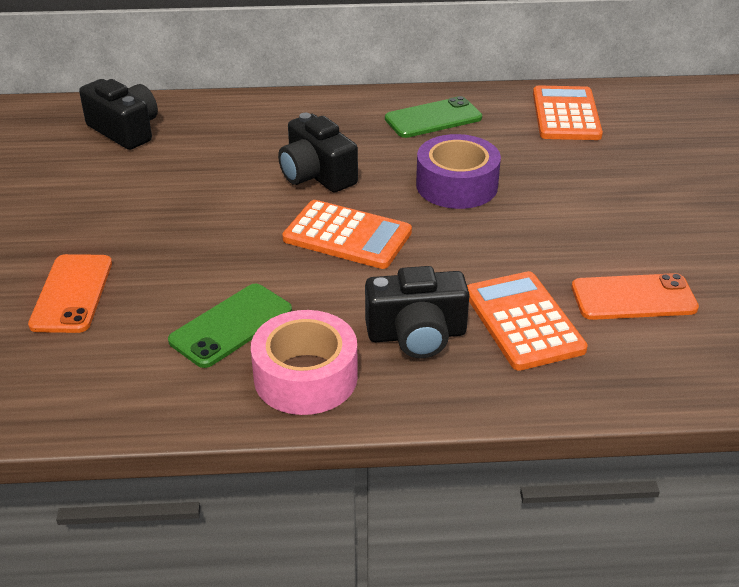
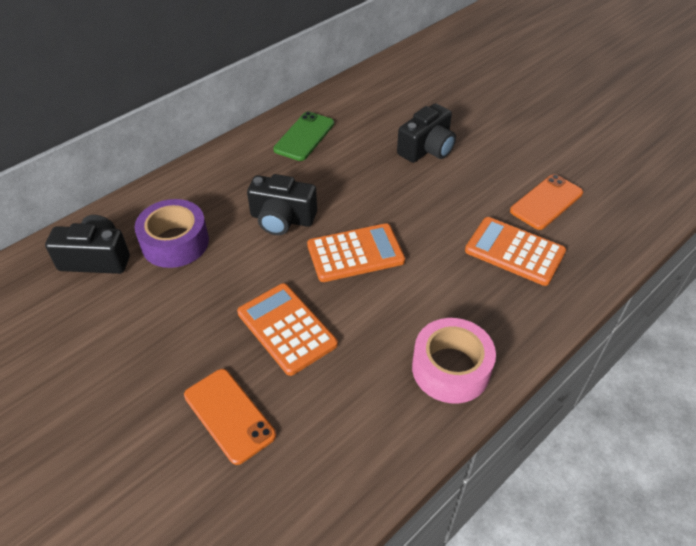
camera: 40 degrees left, 10 degrees up
green phone [168,284,292,368] -> none
black camera [365,266,470,358] -> black camera moved to [397,103,456,163]
purple tape [416,134,501,209] -> purple tape moved to [135,199,209,268]
orange calculator [533,86,603,140] -> orange calculator moved to [237,283,338,376]

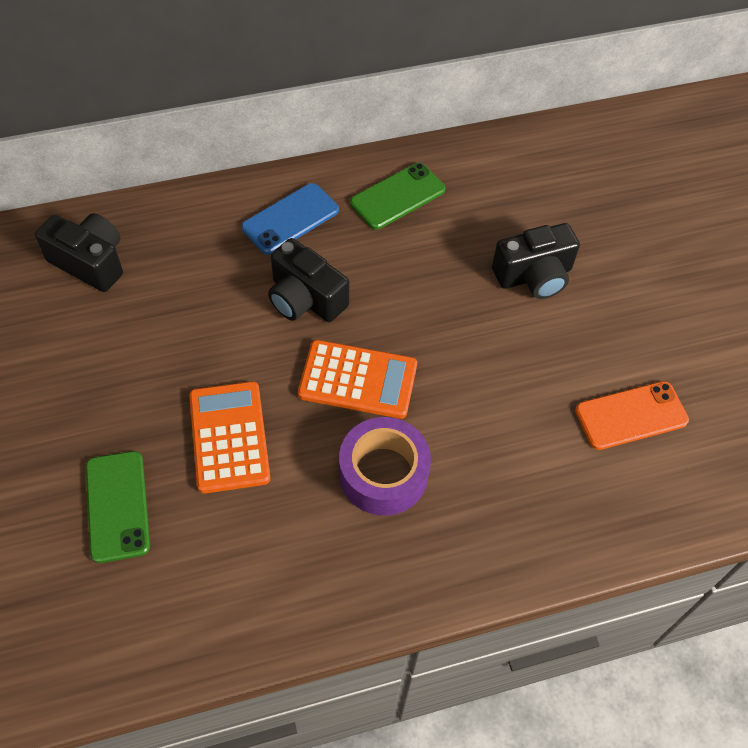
camera: 25 degrees right, 10 degrees up
purple tape [135,199,209,268] -> purple tape moved to [339,417,431,516]
orange phone [184,369,276,465] -> green phone [86,451,150,563]
pink tape [412,318,496,404] -> none
orange calculator [465,217,566,286] -> none
none -> blue phone [241,183,339,255]

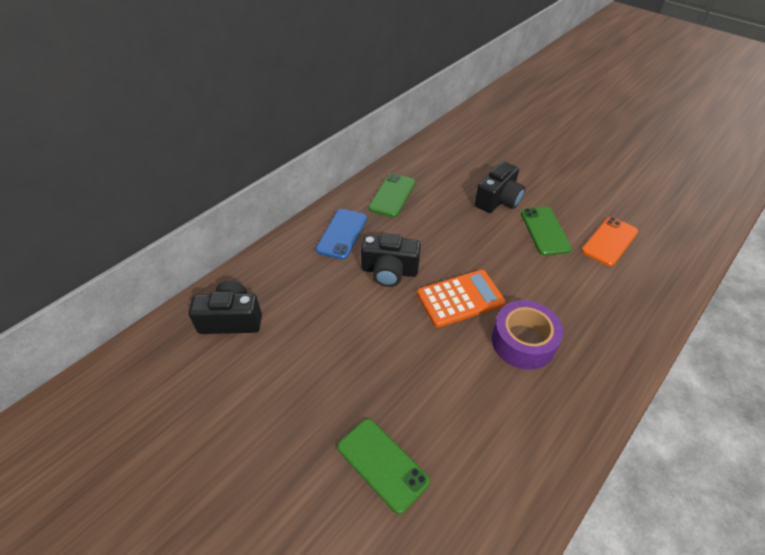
camera: 30 degrees left, 10 degrees down
orange calculator [189,381,270,494] -> none
none -> green phone [521,207,572,255]

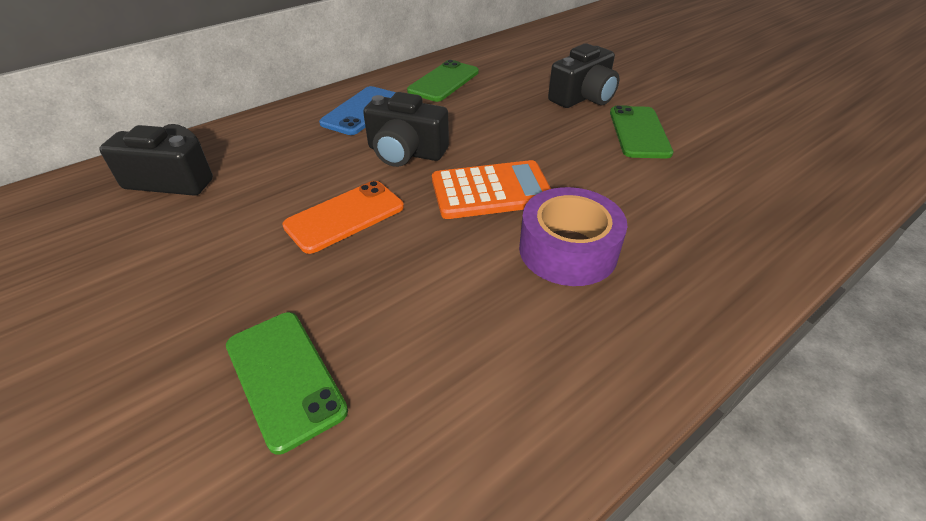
camera: 10 degrees right, 5 degrees down
orange phone [581,217,638,267] -> orange phone moved to [282,181,404,254]

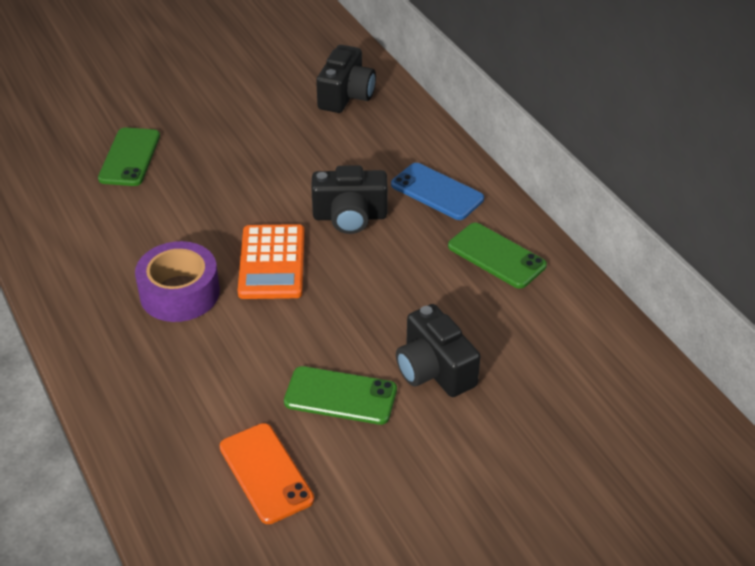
camera: 100 degrees right, 0 degrees up
green phone [226,312,348,454] -> green phone turned 60 degrees counterclockwise [98,128,160,186]
orange phone [282,181,404,254] -> orange phone moved to [219,423,314,524]
black camera [363,92,449,167] -> black camera turned 120 degrees counterclockwise [311,165,388,234]

